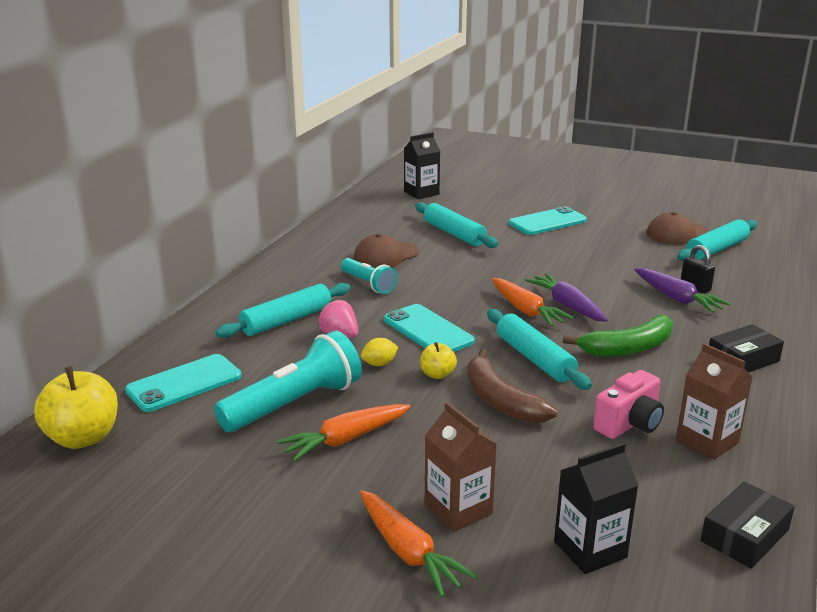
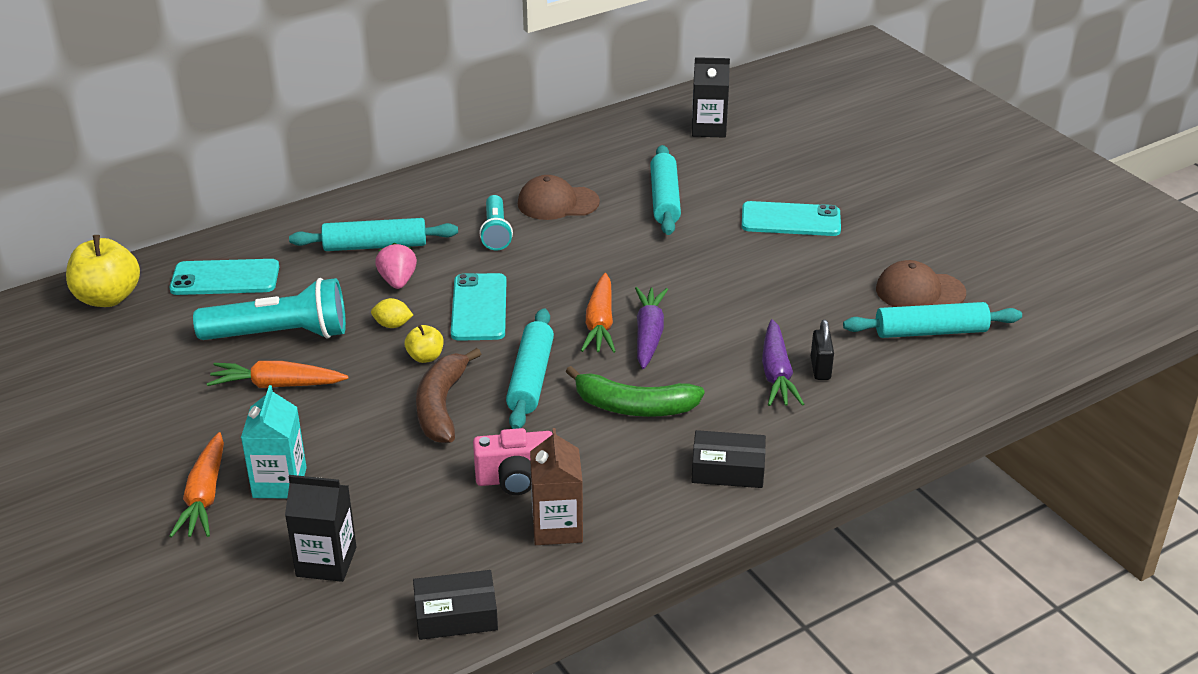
camera: 35 degrees right, 10 degrees up
brown carton [425,402,497,532] -> turquoise carton [241,385,307,499]

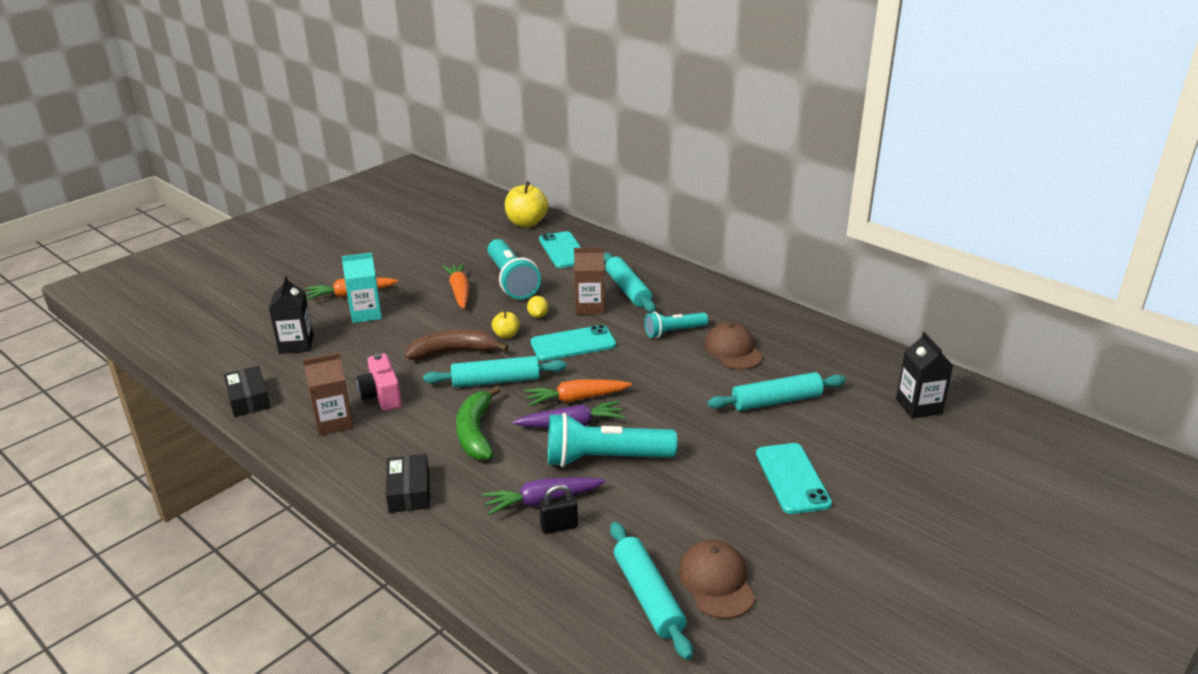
camera: 75 degrees right, 5 degrees down
pink strawberry [375,243,417,289] -> brown carton [574,247,605,315]
none -> turquoise flashlight [548,413,677,467]

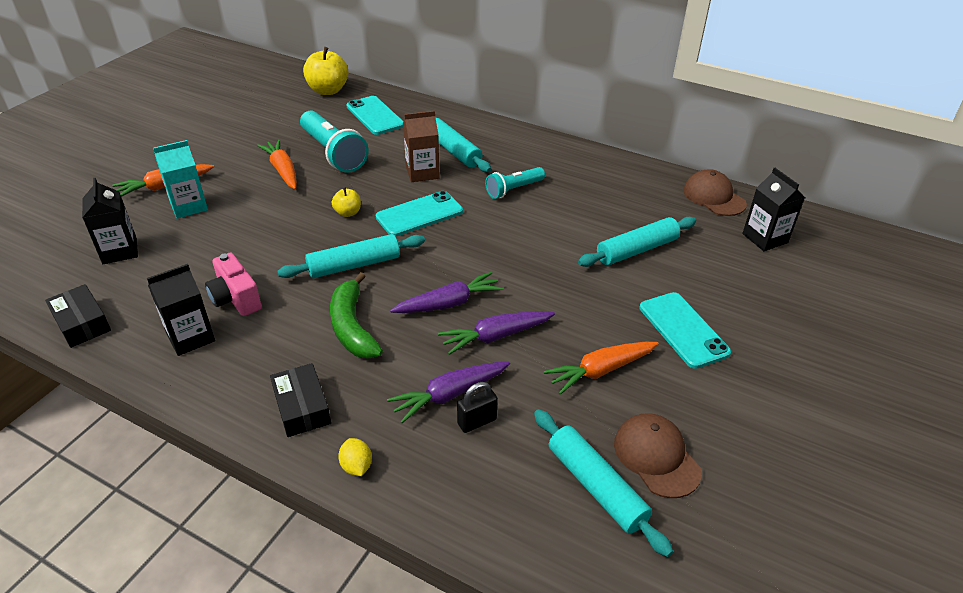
camera: 15 degrees left, 10 degrees up
brown carton [303,353,353,436] -> black carton [147,264,215,356]
brown banana [405,329,509,360] -> none
orange carrot [524,380,632,407] -> orange carrot moved to [543,342,659,395]
yellow lemon [527,296,548,318] -> yellow lemon moved to [338,438,372,476]
turquoise flashlight [548,413,677,467] -> purple carrot [438,311,555,355]
brown cap [705,322,763,370] -> brown cap moved to [683,169,747,216]

